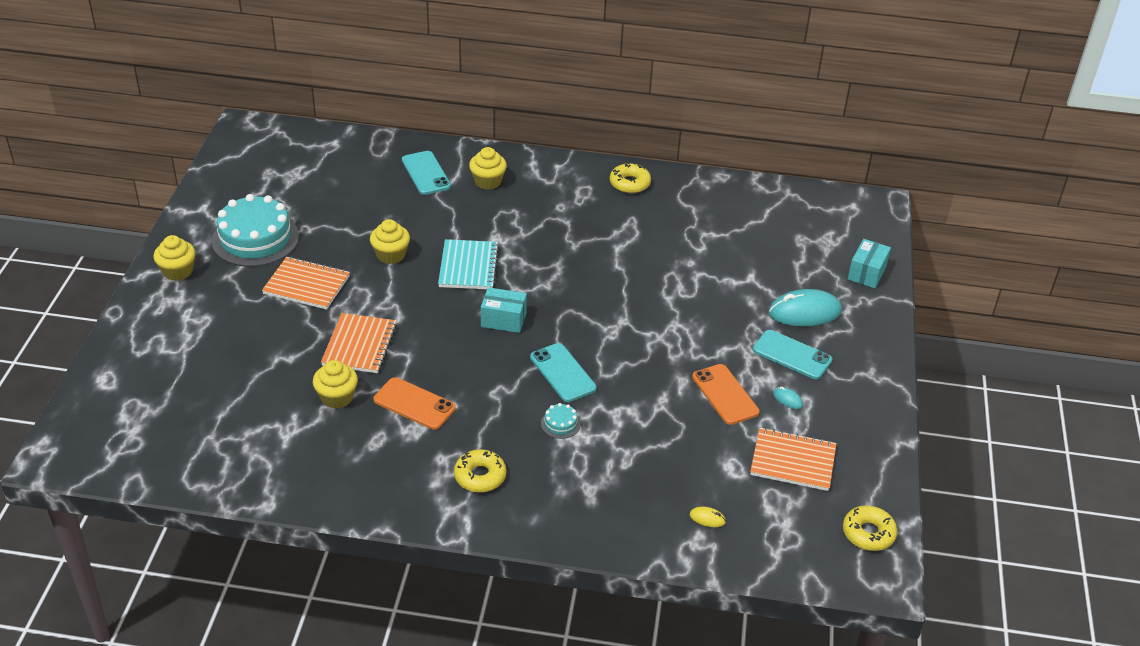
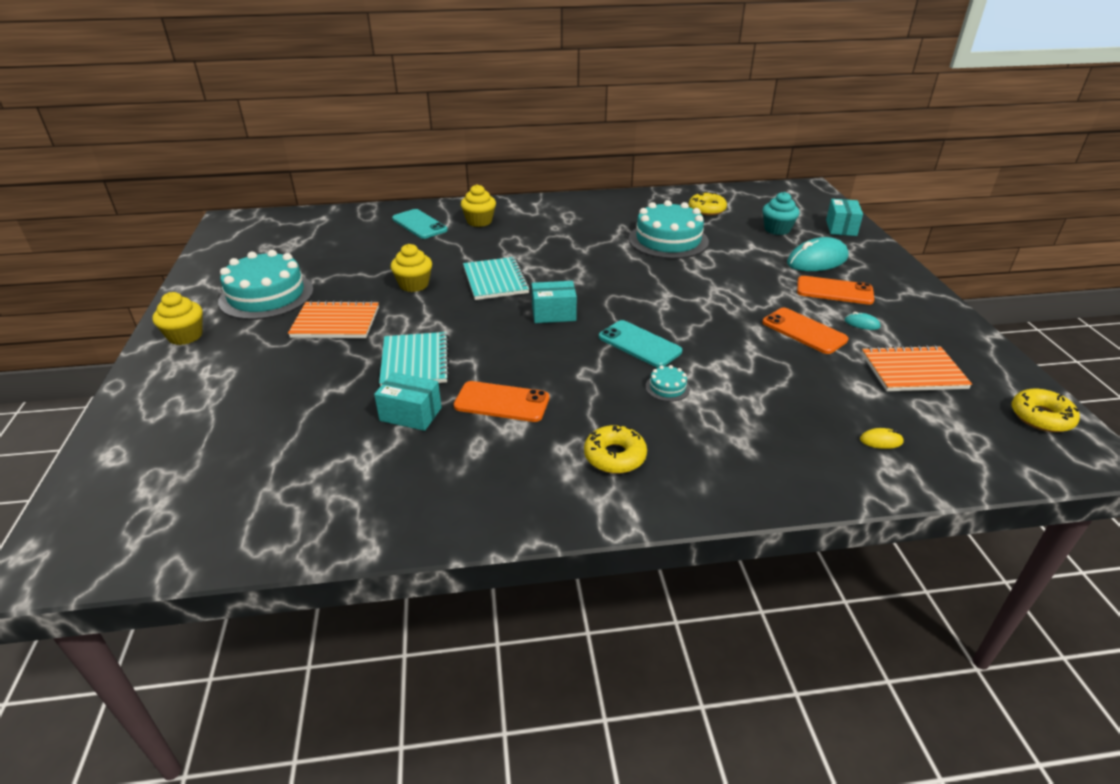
camera: 15 degrees left, 5 degrees down
yellow cupcake [313,360,358,409] -> turquoise box [374,372,442,431]
orange notebook [321,313,397,373] -> turquoise notebook [379,332,450,387]
yellow donut [610,162,651,193] -> yellow donut moved to [689,192,727,215]
turquoise phone [753,330,832,379] -> orange phone [797,276,874,305]
none -> turquoise cake [629,200,709,259]
none -> turquoise cupcake [762,192,800,235]

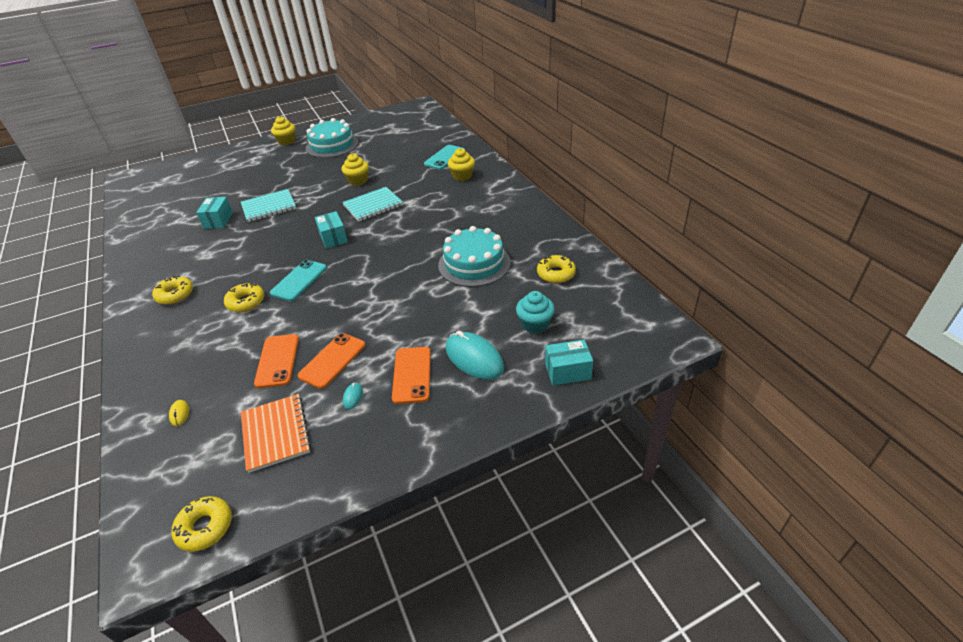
camera: 75 degrees right, 5 degrees up
orange notebook [288,300,379,338] -> none
orange phone [454,381,549,422] -> orange phone moved to [254,334,299,388]
turquoise cake [646,365,690,402] -> yellow donut [224,282,264,312]

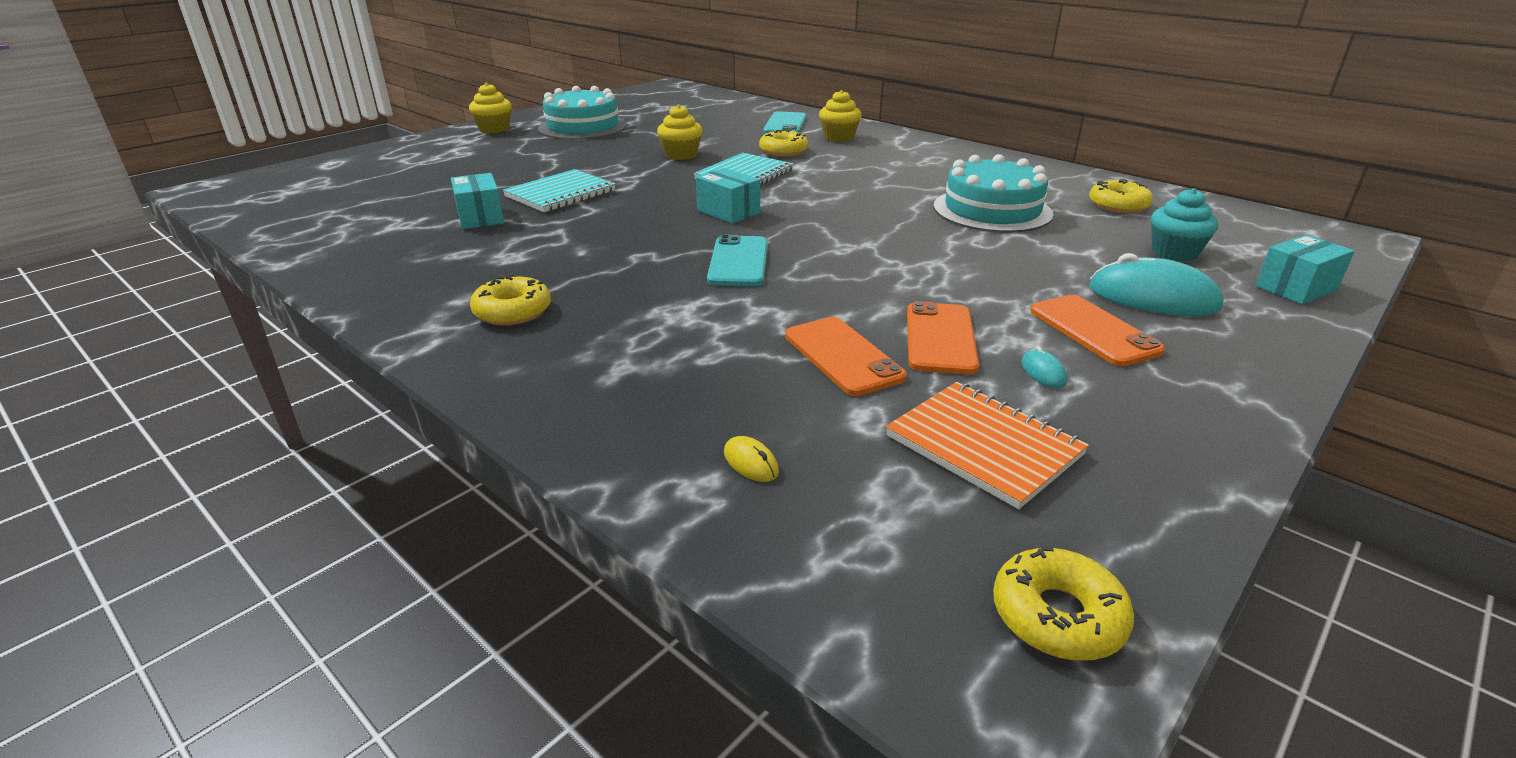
camera: 25 degrees left, 10 degrees down
yellow donut [224,282,264,312] -> yellow donut moved to [759,129,808,156]

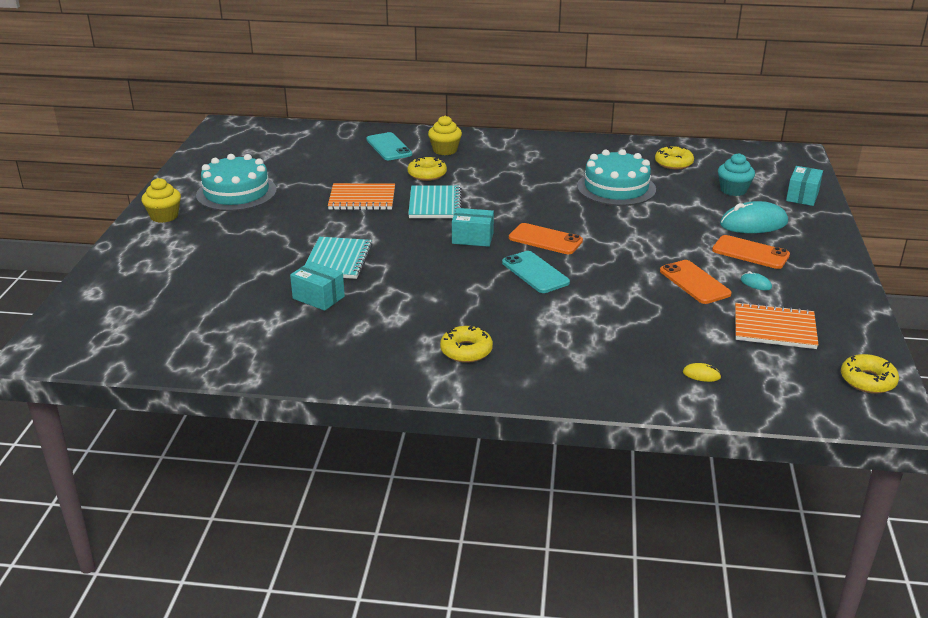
camera: 35 degrees left, 0 degrees up
yellow cupcake [657,105,702,160] -> orange notebook [328,183,395,210]
orange phone [785,317,907,396] -> orange phone moved to [509,223,583,254]

